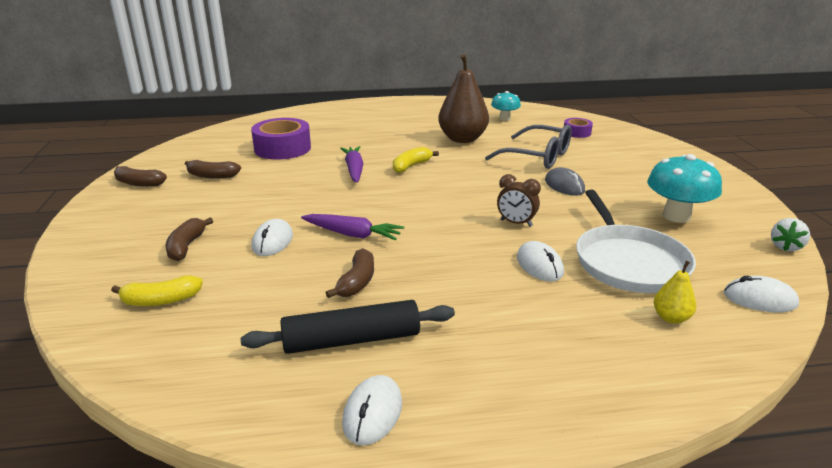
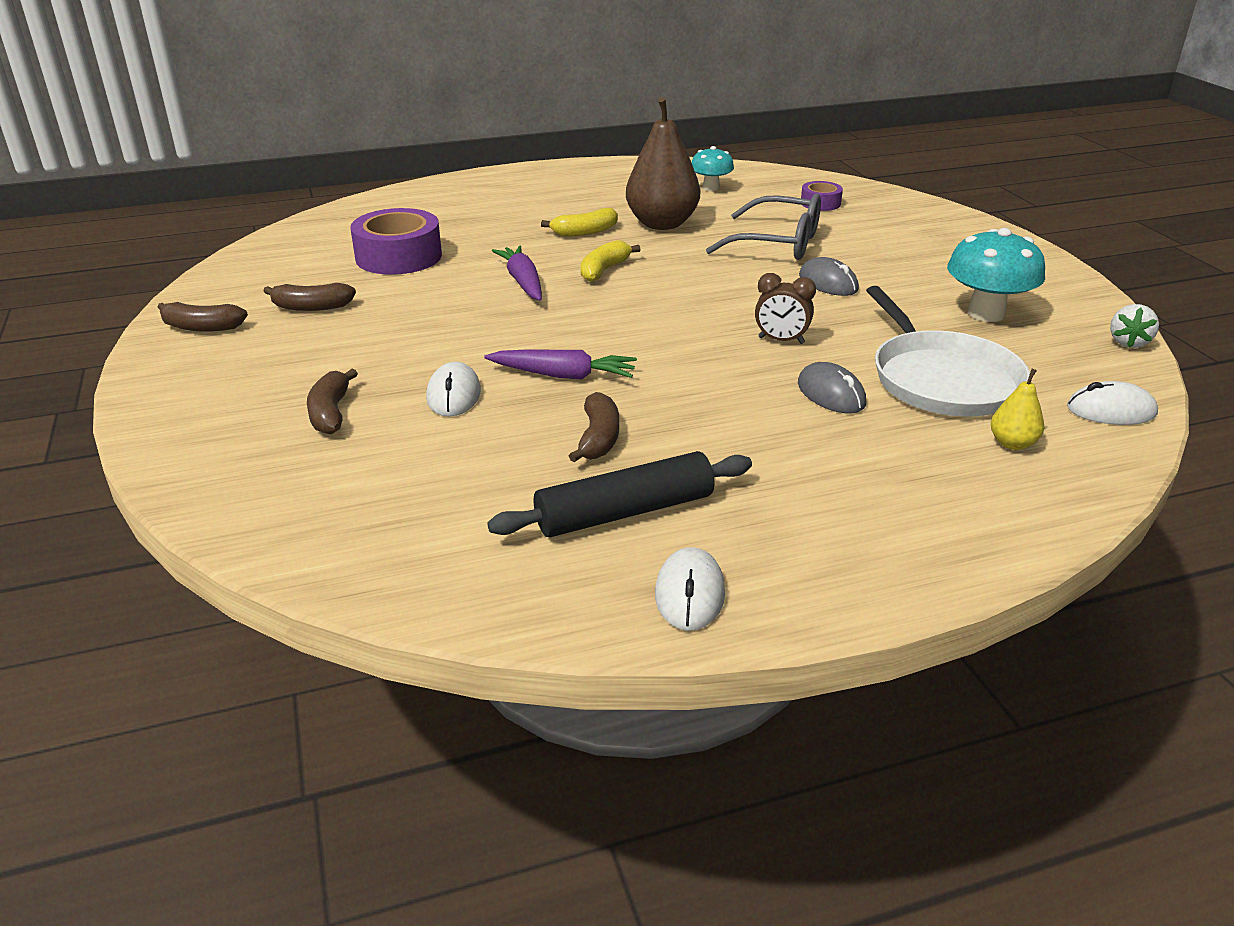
camera: 10 degrees left, 5 degrees up
yellow banana [111,275,203,306] -> yellow banana moved to [541,208,618,236]
white mouse [517,241,564,282] -> grey mouse [798,362,866,414]

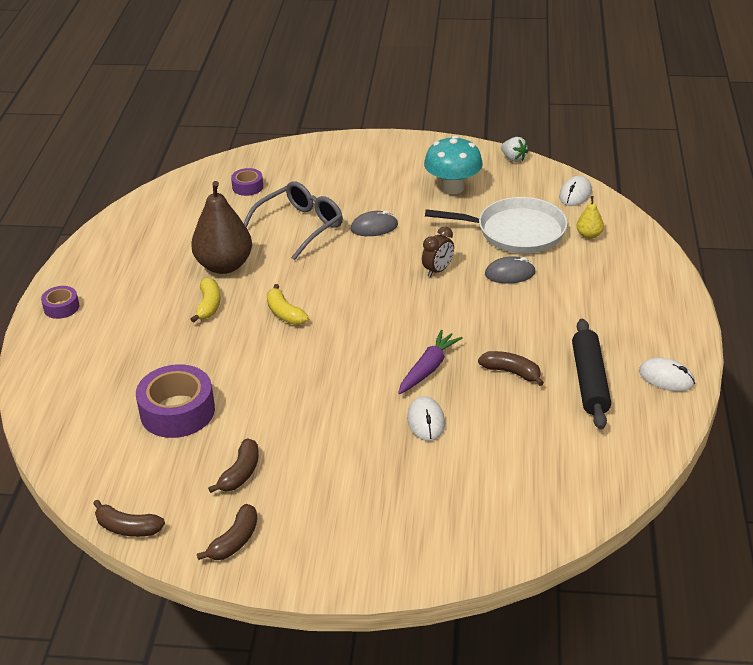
camera: 65 degrees left, 5 degrees up
brown banana [307,369,358,434] -> brown banana moved to [93,500,165,537]
white mouse [426,362,481,416] -> white mouse turned 60 degrees clockwise [407,396,445,441]
purple carrot [492,245,542,301] -> none
turquoise mushroom [692,146,734,191] -> none
none -> purple tape [41,286,79,319]

